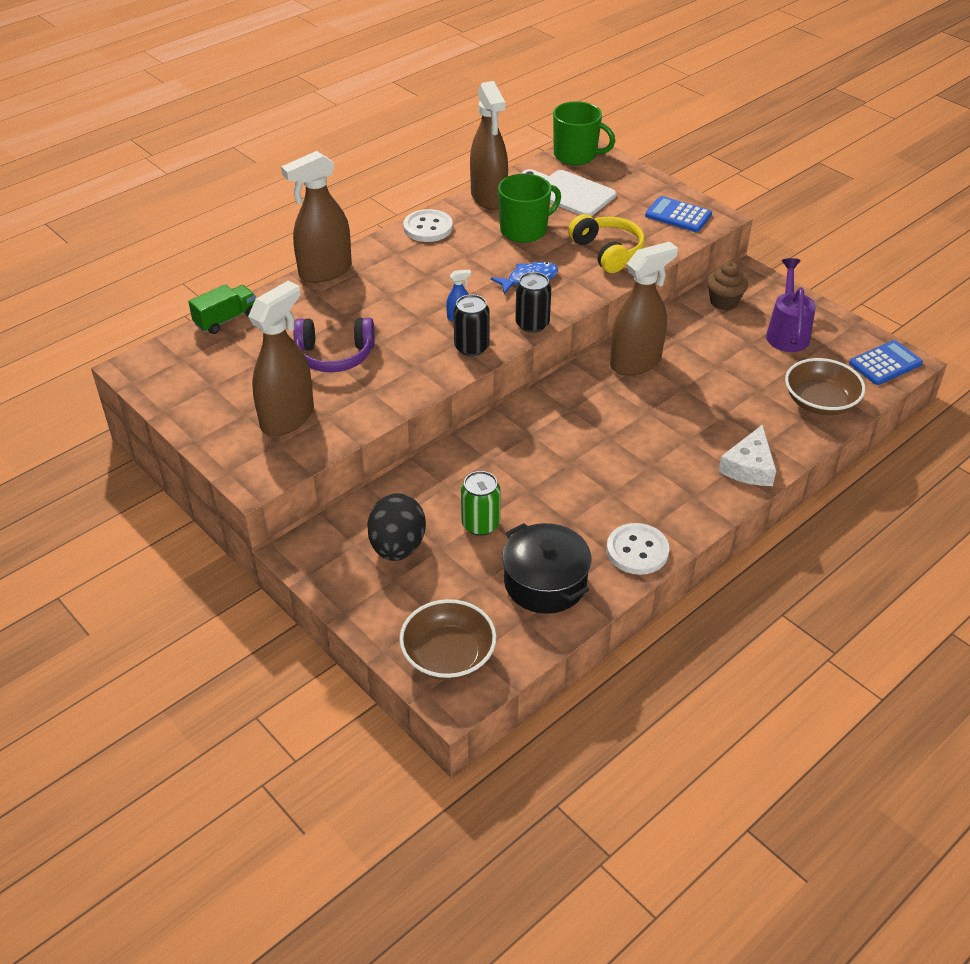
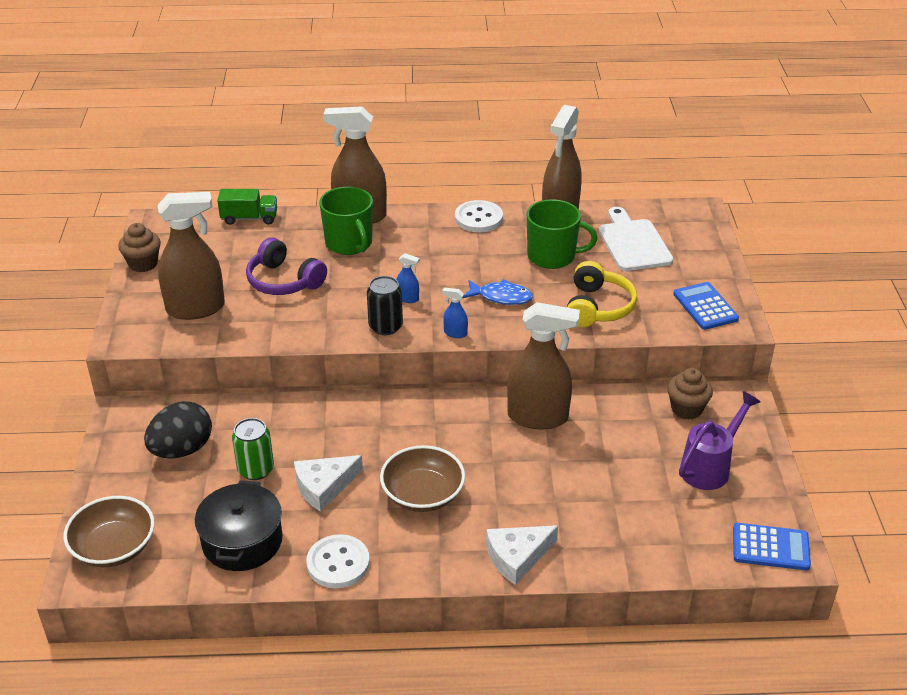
camera: 40 degrees right, 5 degrees down
black can [515,272,551,333] -> blue spray bottle [442,288,468,338]
green mug [553,101,615,165] -> green mug moved to [319,187,373,255]
brown bowl [785,358,865,415] -> brown bowl moved to [380,445,465,512]
none -> brown cupcake [118,223,161,272]
none -> white cheese [294,455,363,512]

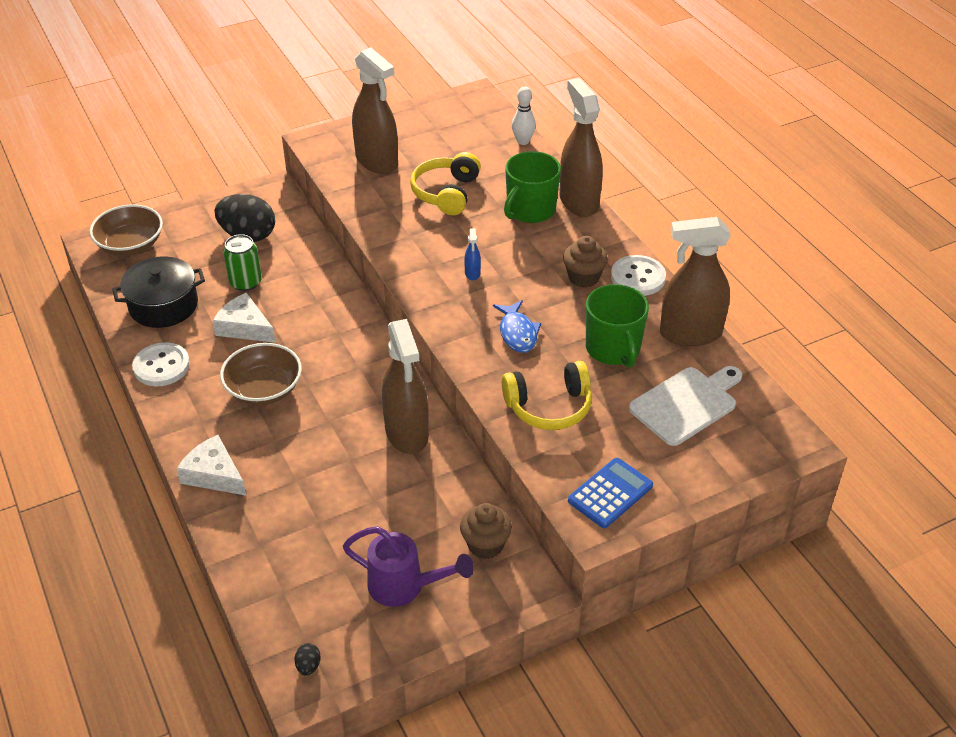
camera: 65 degrees right, 5 degrees up
brown cupcake [118,223,161,272] -> brown cupcake moved to [563,236,608,288]
green truck [217,189,277,225] -> white bowling pin [512,86,536,145]
purple headphones [246,237,327,295] -> yellow headphones [410,152,481,215]
black can [367,276,403,335] -> none
blue spray bottle [442,288,468,338] -> none
blue calculator [733,523,811,570] -> black egg [295,643,321,676]

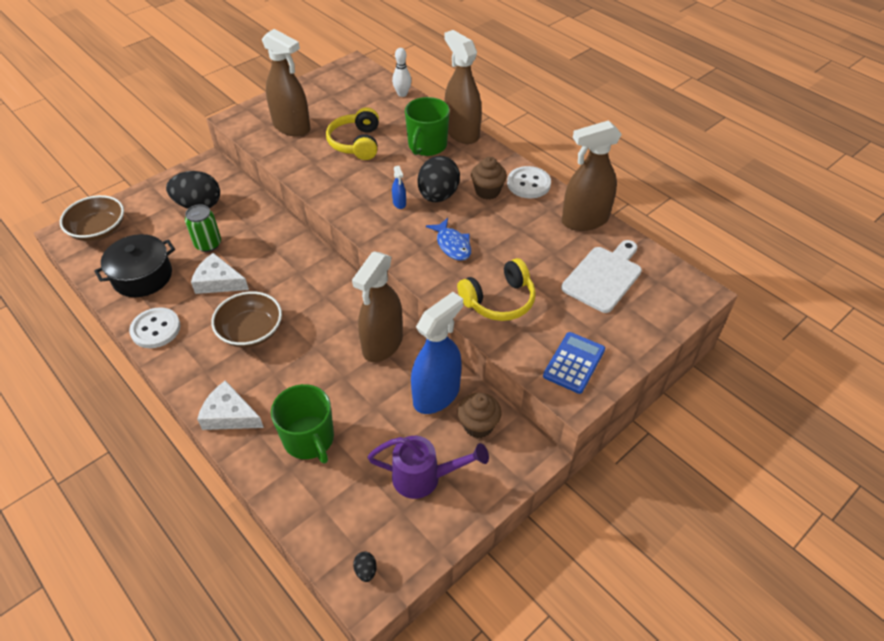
camera: 15 degrees left, 5 degrees up
brown spray bottle [382,319,429,454] -> brown spray bottle turned 60 degrees clockwise [352,251,403,362]
green mug [586,284,649,367] -> green mug moved to [271,384,334,463]
none -> blue spray bottle [411,292,463,414]
none -> black egg [418,156,460,202]

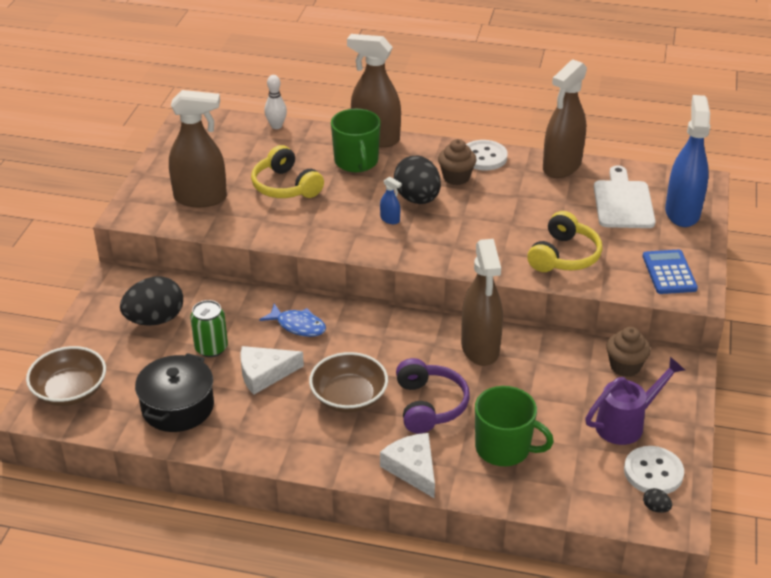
camera: 35 degrees left, 10 degrees down
white button [129,307,181,348] -> white button moved to [624,446,684,494]
white cheese [197,380,264,430] -> white cheese turned 75 degrees clockwise [380,433,435,498]
blue spray bottle [411,292,463,414] -> blue spray bottle moved to [665,95,710,227]
blue fish [426,218,471,261] -> blue fish moved to [259,304,326,337]
none -> purple headphones [396,358,470,433]

